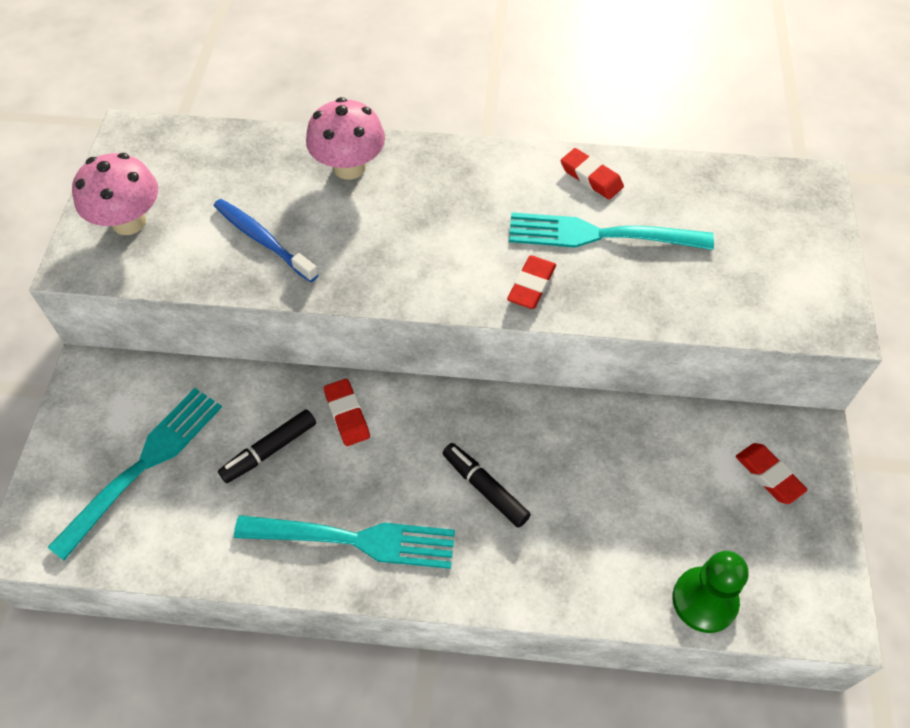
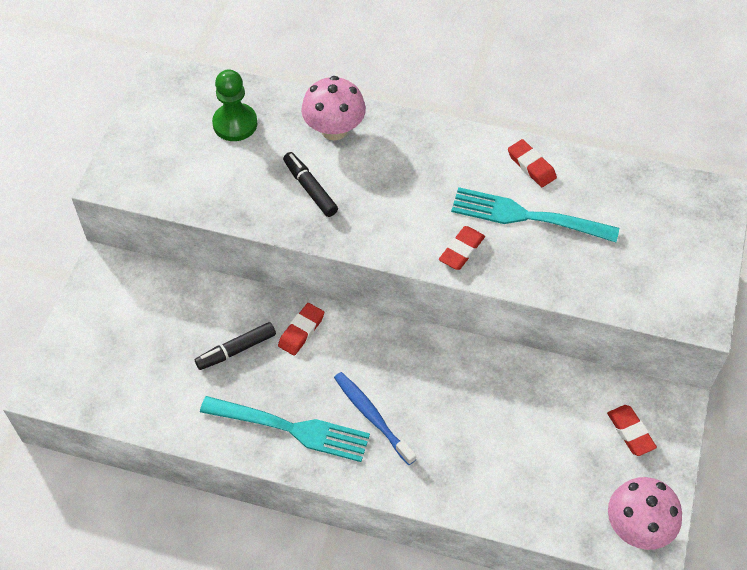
camera: 10 degrees right, 0 degrees up
turquoise fork [47,388,222,561] -> none
pink mushroom [72,153,158,235] -> pink mushroom moved to [608,477,682,550]
blue toothbrush [214,199,319,282] -> blue toothbrush moved to [334,372,416,465]
red eraser [324,379,370,446] -> red eraser turned 45 degrees clockwise [278,303,324,356]
black marker [443,443,531,528] -> black marker moved to [283,152,338,217]
green pawn [673,551,749,633] -> green pawn moved to [212,69,258,141]

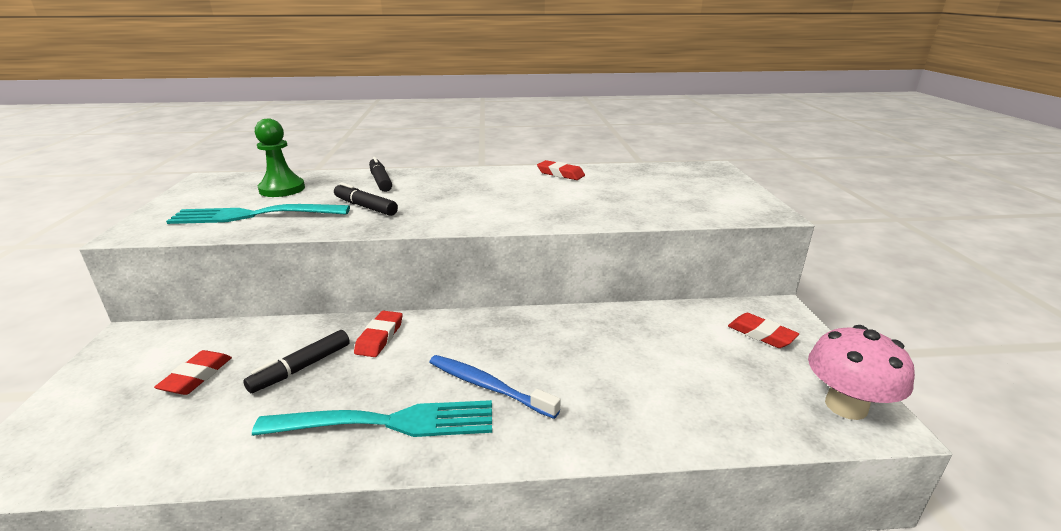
camera: 20 degrees left, 30 degrees down
pink mushroom [301,76,366,141] -> black marker [369,157,392,192]
red eraser [439,226,485,270] -> red eraser moved to [154,350,232,395]
turquoise fork [451,187,619,242] -> turquoise fork moved to [166,204,350,224]

